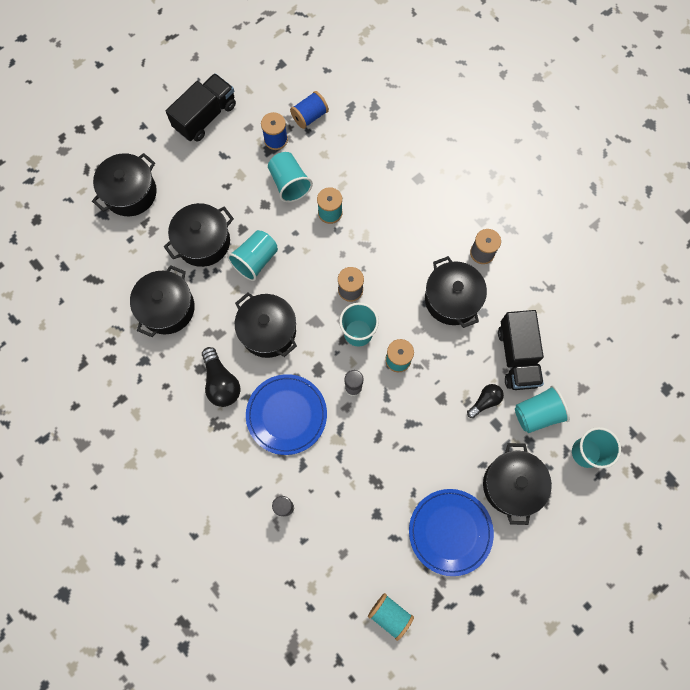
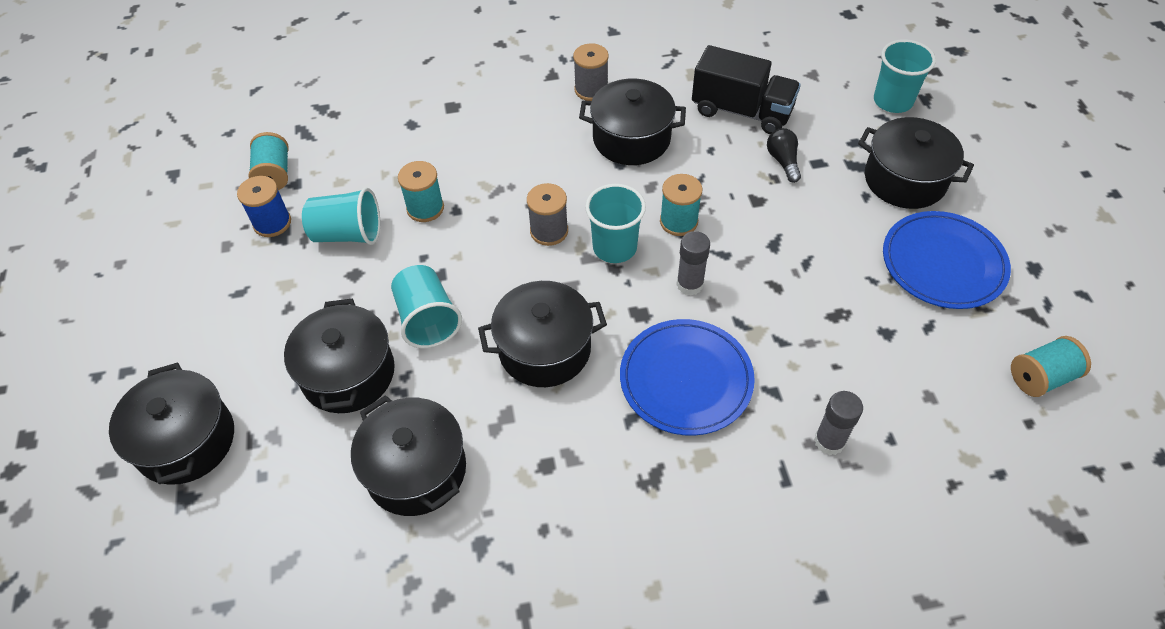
camera: 60 degrees left, 20 degrees down
black truck [166,73,236,142] -> none
black light bulb [202,347,240,407] -> none
blue spool [290,91,329,129] -> turquoise spool [248,132,288,190]
turquoise cup [515,385,570,433] -> none

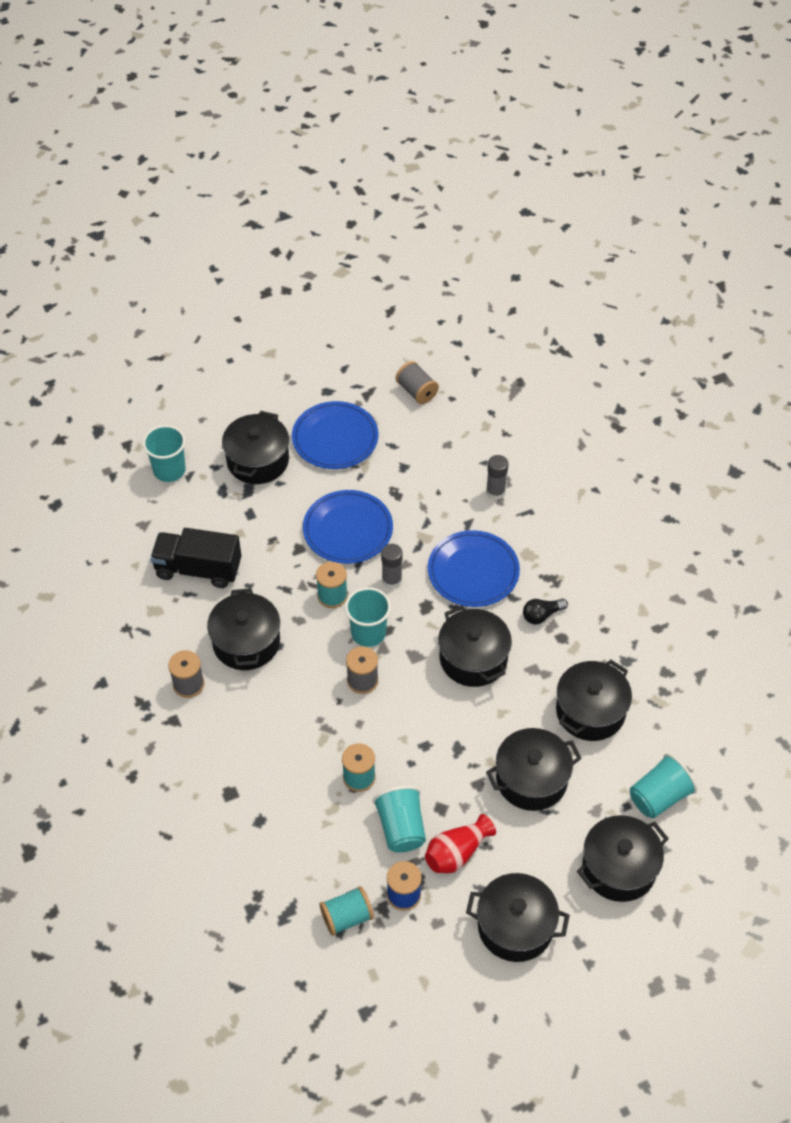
camera: 105 degrees left, 0 degrees up
turquoise cup [391,265,462,348] -> turquoise cup moved to [630,753,697,818]
black truck [692,45,801,134] -> black truck turned 90 degrees counterclockwise [150,528,241,588]
black light bulb [767,128,801,183] -> black light bulb moved to [523,598,568,625]
turquoise spool [1011,336,1091,397] -> grey spool [396,361,439,404]
none -> blue plate [303,490,393,564]
none -> red vase [425,814,496,873]
none -> black pot [466,873,570,962]

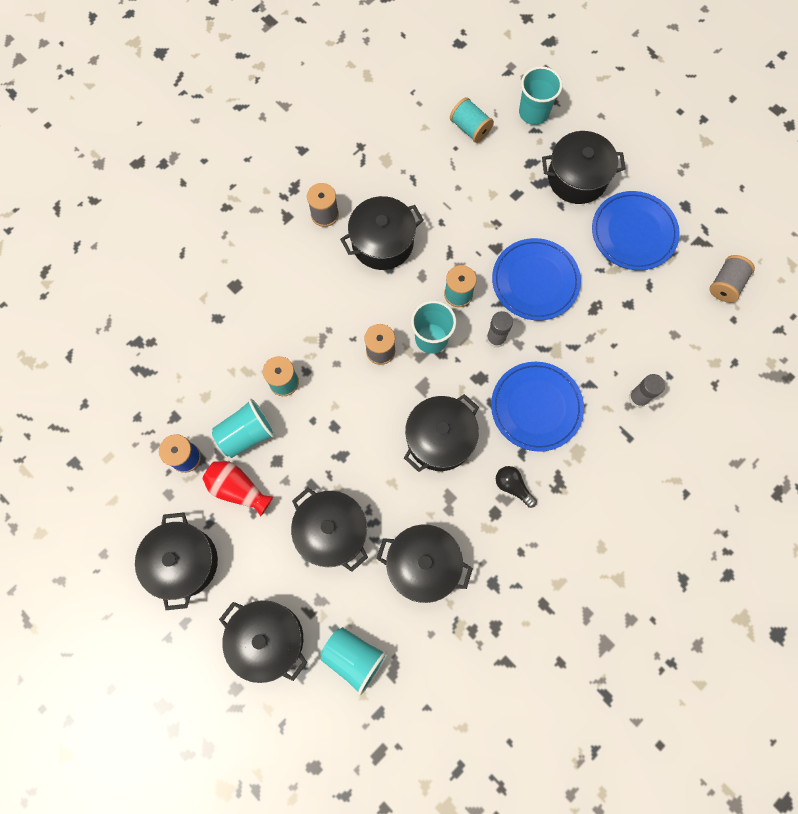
camera: 70 degrees right, 20 degrees up
black truck [150,528,241,588] -> none
turquoise spool [320,886,374,936] -> turquoise spool moved to [450,97,494,143]

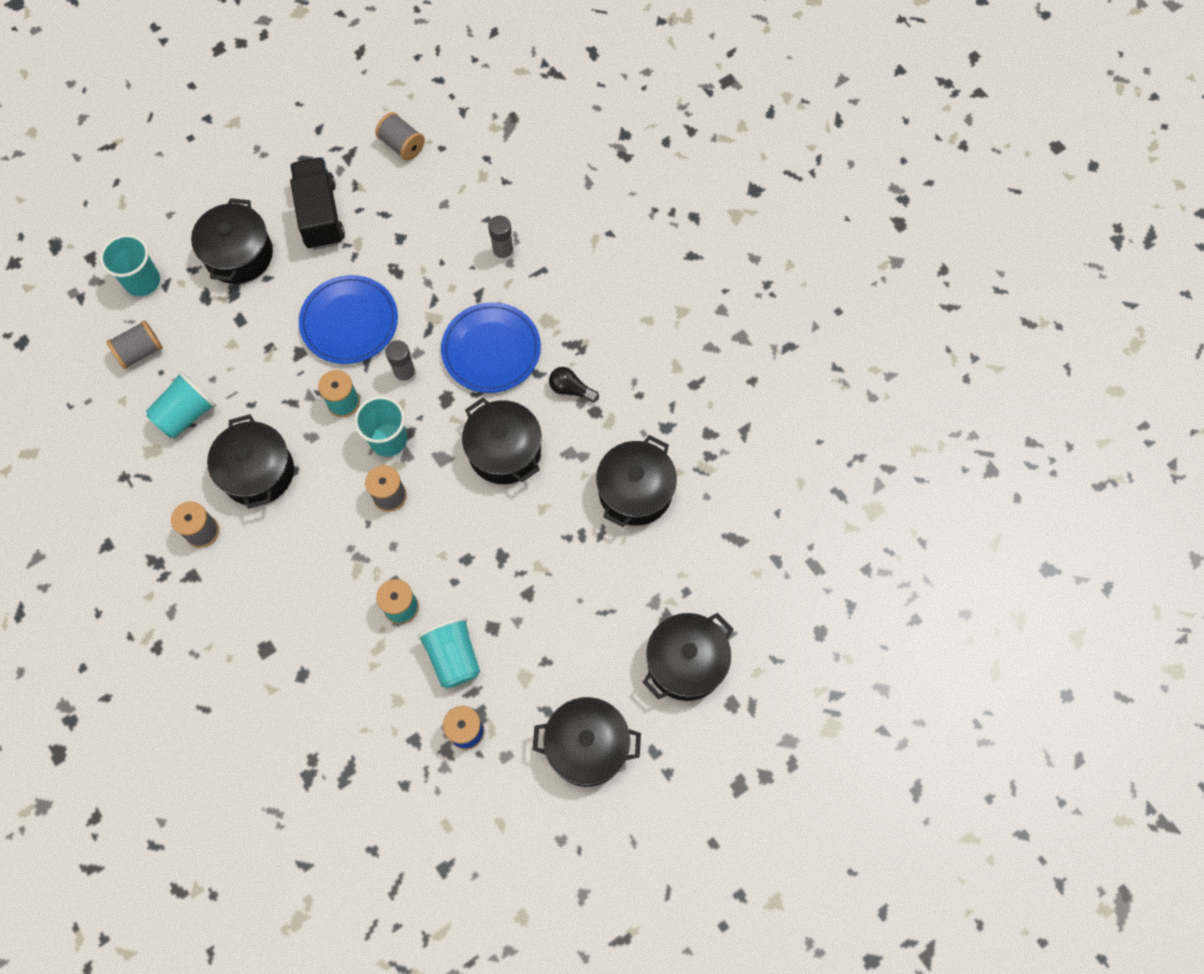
camera: 80 degrees left, 5 degrees down
red vase [202,461,273,517] -> none
black pot [291,488,368,572] -> none
turquoise cup [320,627,388,695] -> turquoise cup moved to [146,371,216,438]
turquoise spool [450,97,494,143] -> grey spool [106,320,163,369]
black light bulb [496,466,537,508] -> black light bulb turned 60 degrees clockwise [549,367,599,402]
blue plate [592,191,680,270] -> black truck [290,157,345,250]

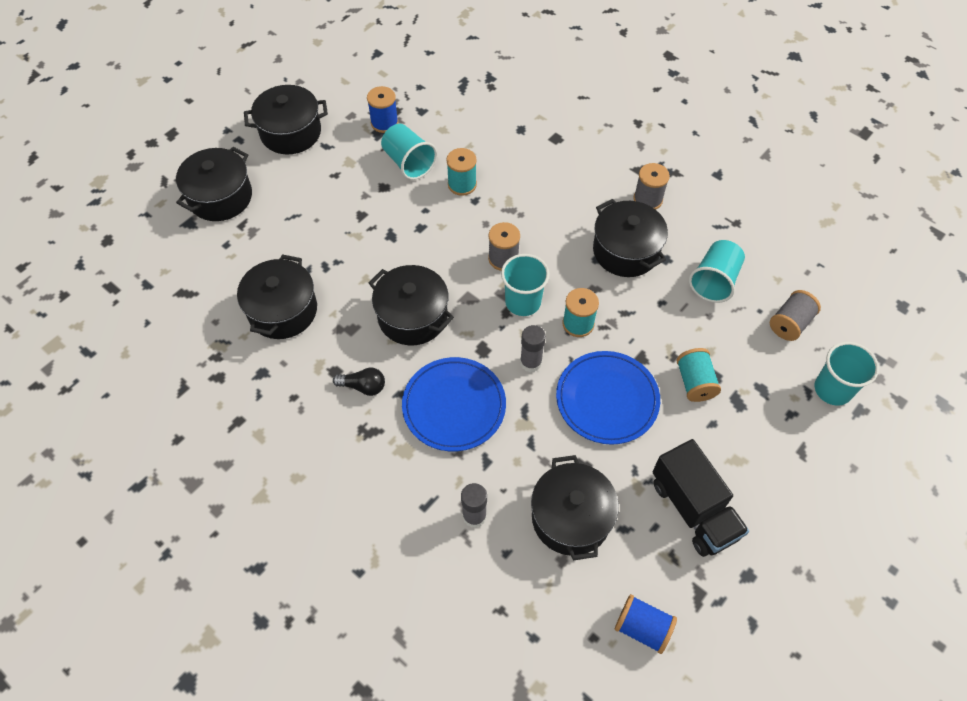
camera: 165 degrees right, 10 degrees down
black pot [191,198,273,284] -> black pot moved to [531,455,619,561]
grey spool [375,112,425,161] -> blue spool [615,594,677,654]
none -> turquoise spool [676,348,721,402]

